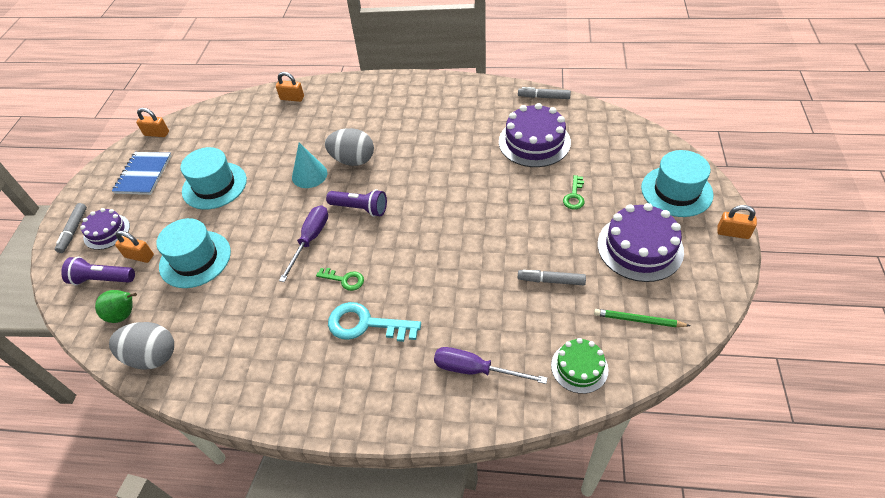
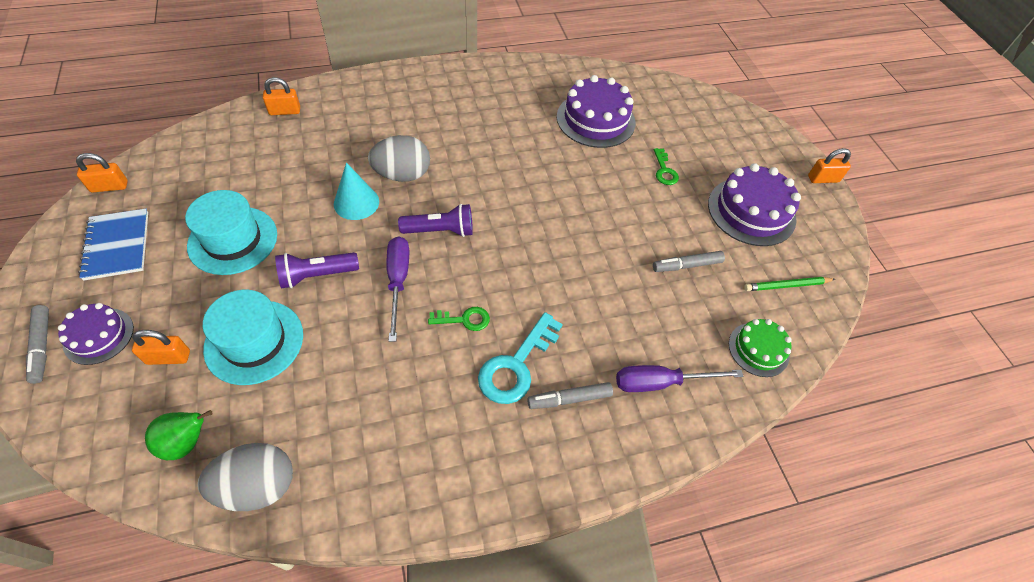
camera: 30 degrees left, 5 degrees up
purple flashlight [61,257,135,285] -> purple flashlight moved to [275,252,359,288]
turquoise key [328,302,421,342] -> turquoise key turned 45 degrees counterclockwise [478,312,563,404]
grey marker [518,87,571,99] -> grey marker moved to [527,382,613,409]
turquoise hat [641,150,714,217] -> none

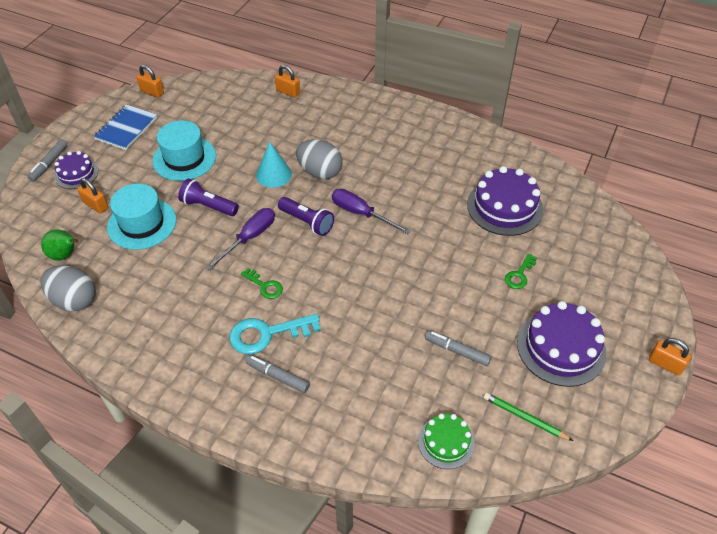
camera: 45 degrees right, 5 degrees down
purple screwdriver [616,365,744,392] -> purple screwdriver moved to [332,189,411,234]

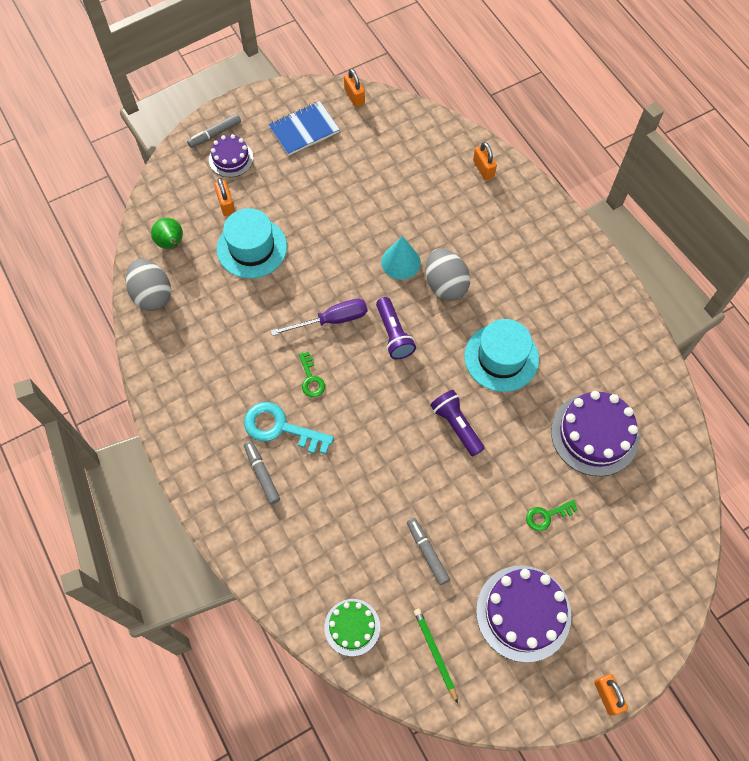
camera: 35 degrees right, 15 degrees up
turquoise hat [152,120,216,181] -> turquoise hat moved to [464,319,539,392]
purple flashlight [178,178,239,216] -> purple flashlight moved to [430,390,485,456]
purple screwdriver [332,189,411,234] -> none

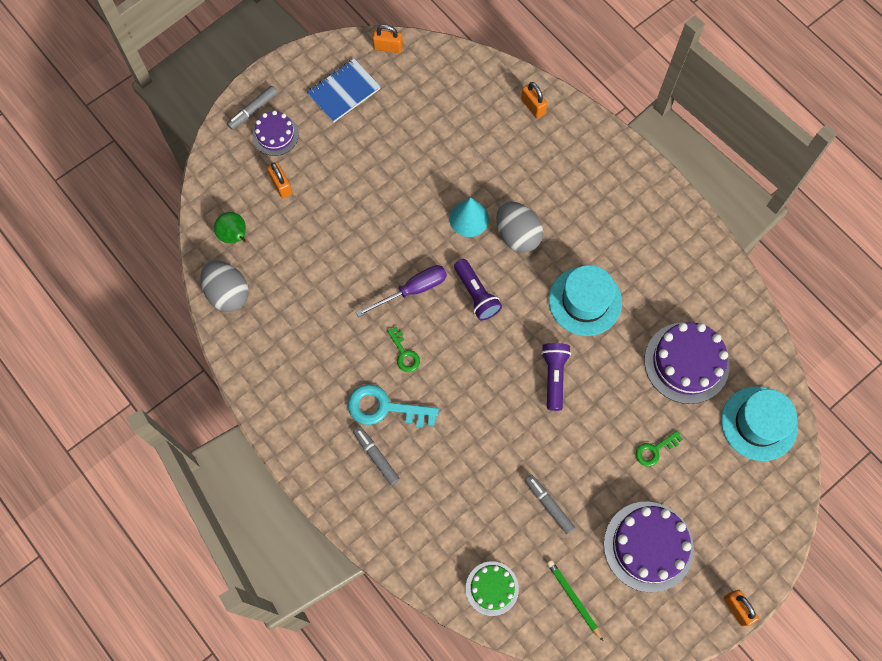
camera: 10 degrees left, 5 degrees up
turquoise hat [217,208,287,279] -> turquoise hat moved to [721,386,798,461]
orange padlock [344,68,365,107] -> orange padlock turned 45 degrees counterclockwise [372,25,403,53]
purple flashlight [430,390,485,456] -> purple flashlight turned 45 degrees clockwise [541,343,571,411]

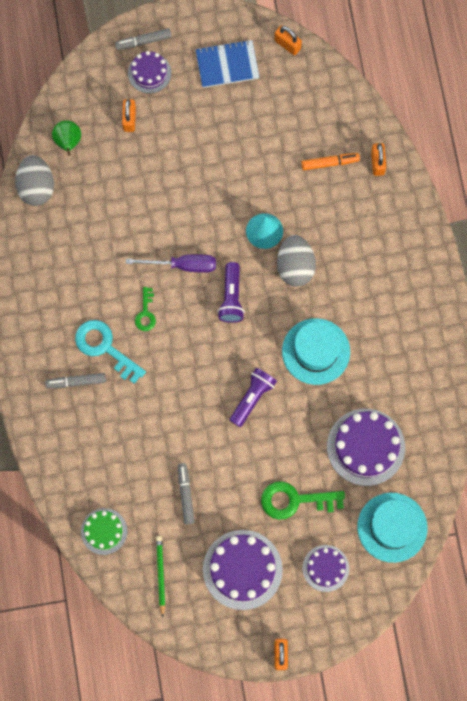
camera: 30 degrees right, 5 degrees up
grey marker [353,426,400,485] -> grey marker turned 90 degrees counterclockwise [45,373,106,388]
green key [636,431,683,467] -> green key [261,481,345,520], size x1.78
none -> orange marker [301,153,360,170]
none -> purple cake [302,545,349,592]

